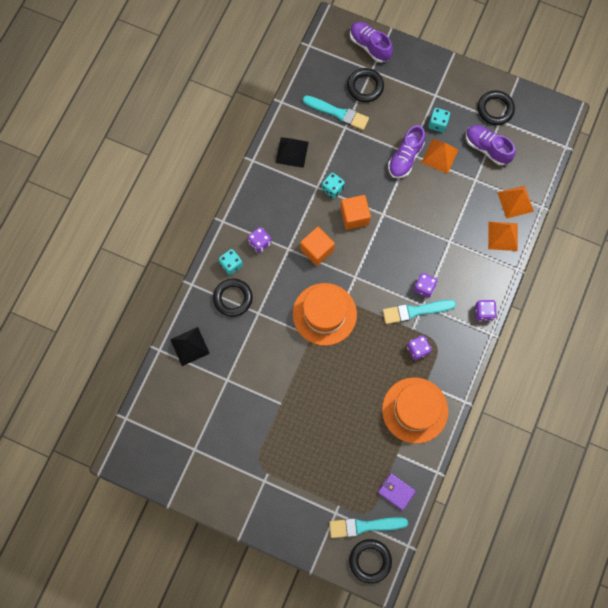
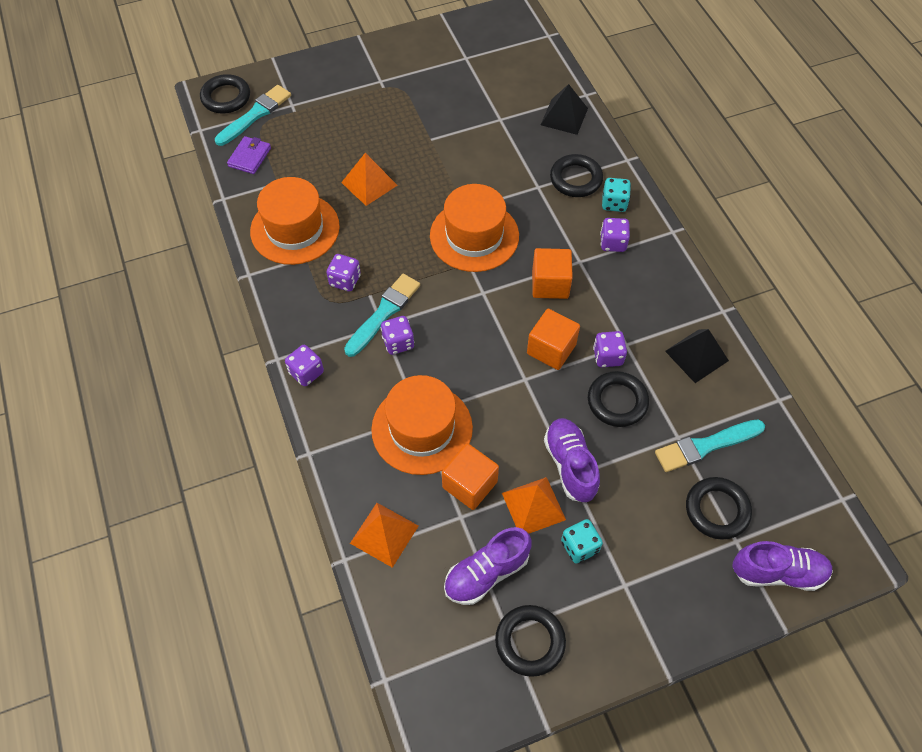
camera: 135 degrees right, 15 degrees down
turquoise dice [322,173,345,199] -> purple dice [593,331,627,367]
purple wallet [378,473,416,511] -> purple wallet turned 60 degrees counterclockwise [227,136,271,174]
purple shoe [466,125,516,165] -> purple shoe turned 150 degrees clockwise [444,527,531,605]
orange pyramid [488,222,518,251] -> orange pyramid moved to [341,153,398,206]
none -> orange hat [371,375,473,475]
none -> orange cube [442,443,499,510]
none -> black ring [588,371,649,427]

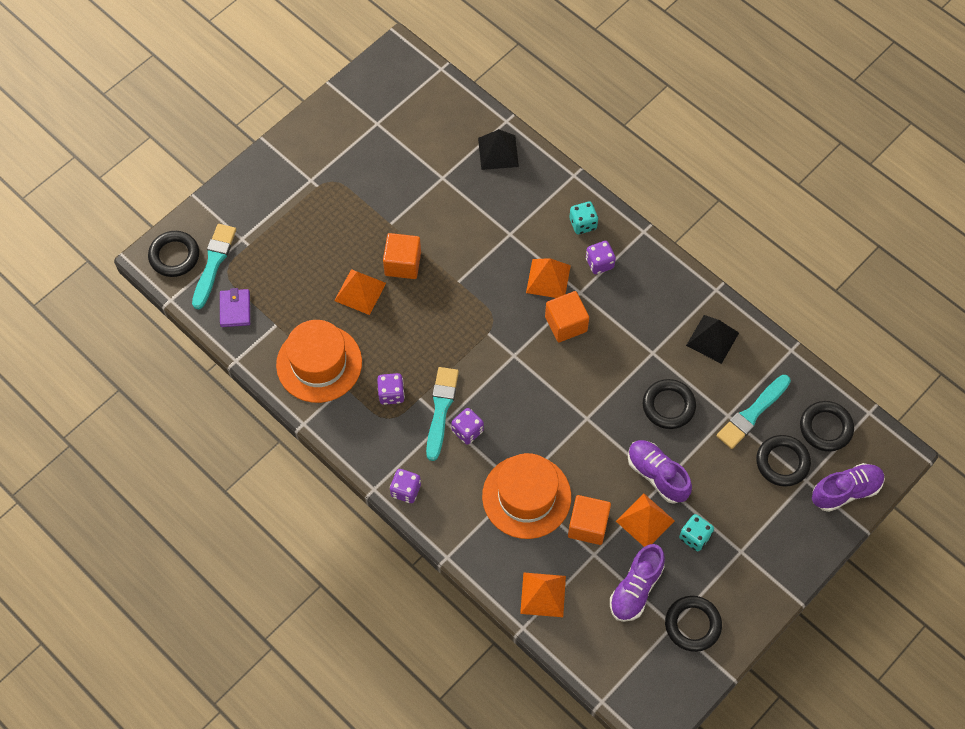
camera: 25 degrees left, 5 degrees up
orange hat [430,184,519,272] -> none
orange cube [527,309,580,370] -> orange cube moved to [383,233,421,279]
black ring [550,154,603,197] -> black ring moved to [800,401,854,452]
purple dice [593,331,627,367] -> none
none -> orange pyramid [526,258,571,298]

